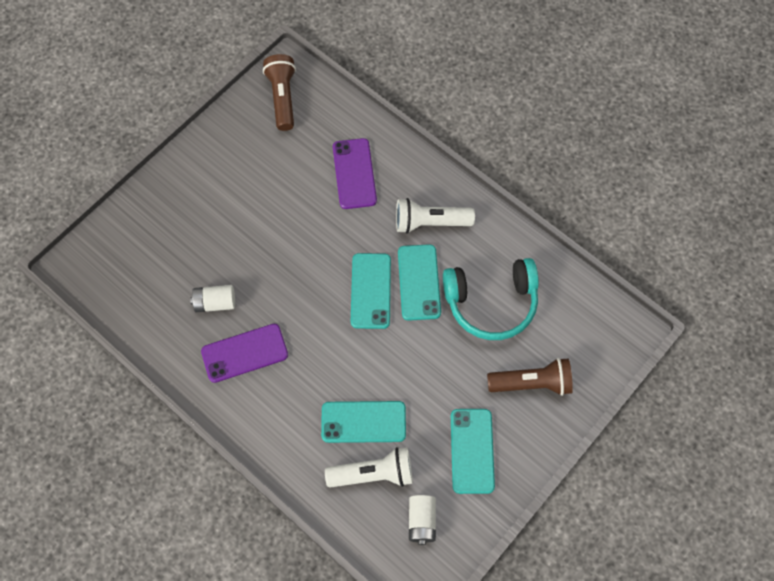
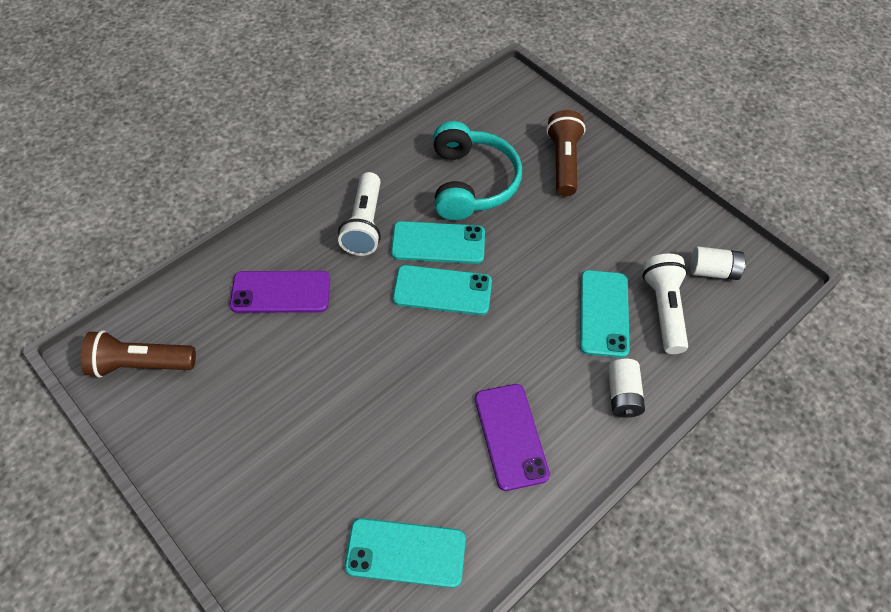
camera: 85 degrees left, 10 degrees down
white battery [190,285,235,312] -> white battery moved to [608,359,645,418]
turquoise phone [451,409,495,494] -> turquoise phone moved to [345,518,466,588]

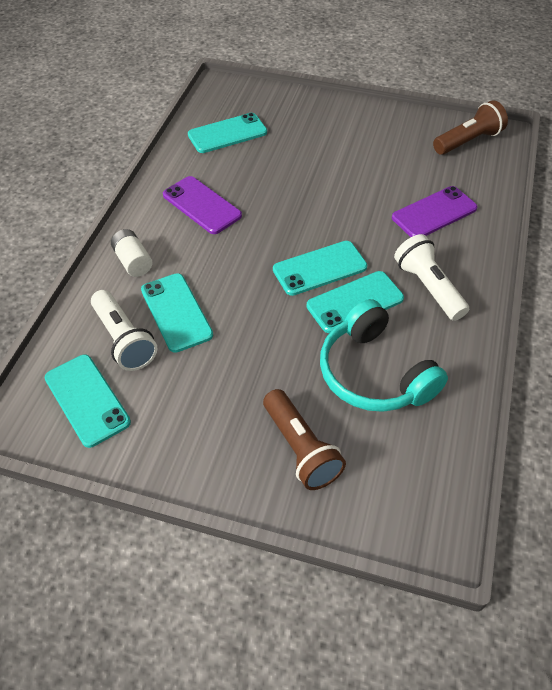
camera: 150 degrees right, 5 degrees down
white battery [690,246,746,280] -> turquoise phone [44,355,131,448]

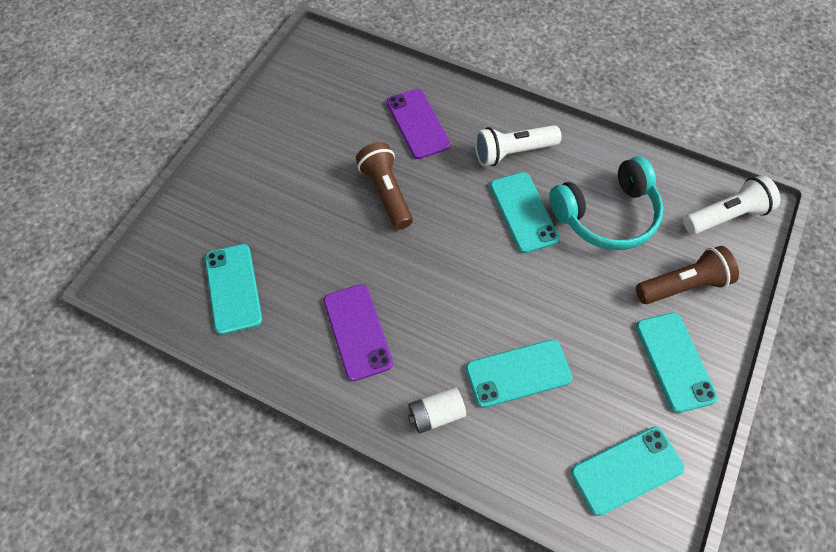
camera: 80 degrees left, 10 degrees up
white flashlight [91,290,157,371] -> white flashlight moved to [683,175,780,234]
purple phone [163,176,242,234] -> purple phone turned 75 degrees counterclockwise [324,284,393,381]
turquoise phone [273,241,367,296] -> turquoise phone moved to [636,313,718,413]
brown flashlight [433,100,508,155] -> brown flashlight moved to [356,142,413,230]

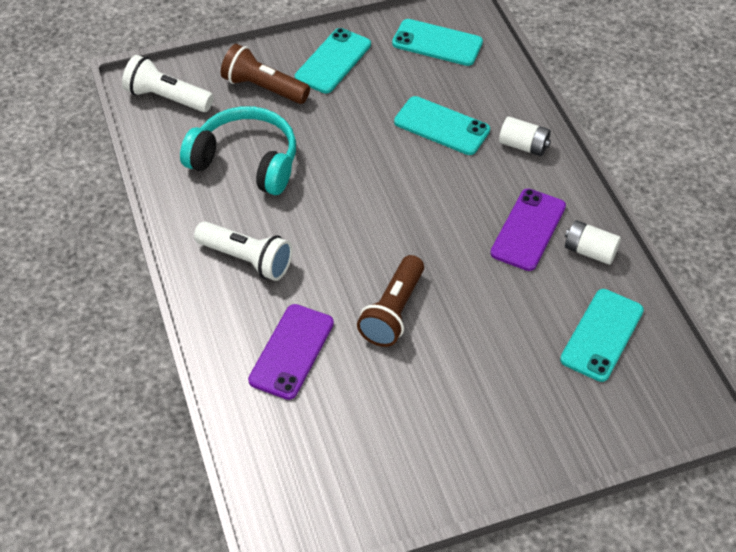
camera: 135 degrees left, 10 degrees down
turquoise phone [490,172,560,253] -> none
none -> white battery [565,220,621,265]

